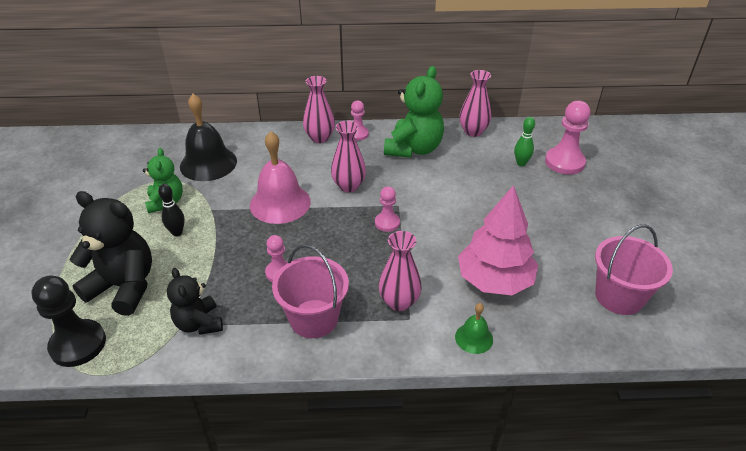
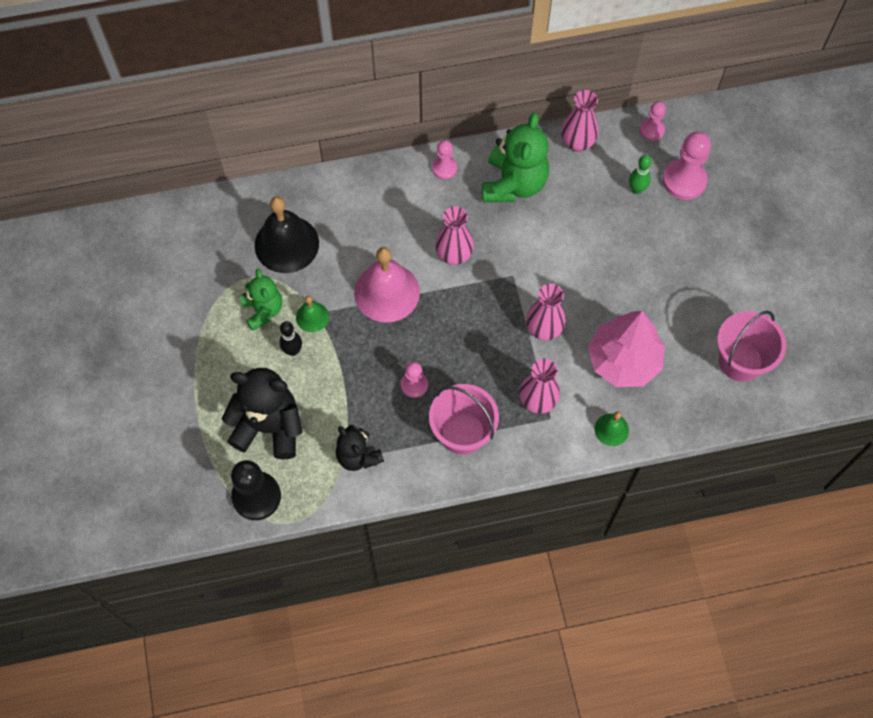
camera: 10 degrees left, 25 degrees up
pink vase [303,76,335,143] -> pink vase moved to [526,284,566,340]
pink pawn [375,186,400,232] -> pink pawn moved to [640,101,666,141]
none -> green bell [296,296,329,332]

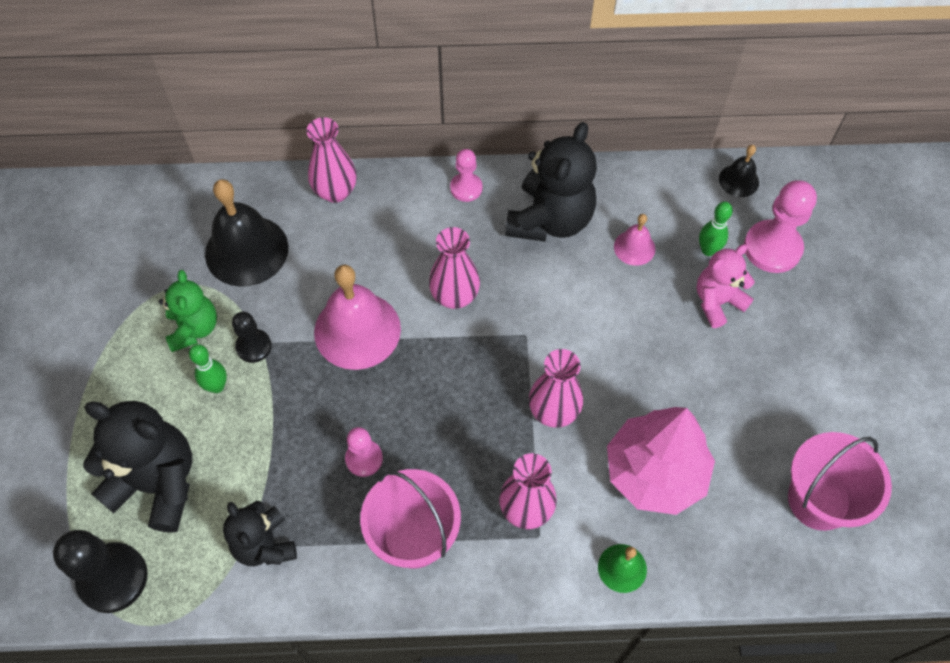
camera: 10 degrees right, 5 degrees down
black bowling pin [279,321,302,356] -> green bowling pin [189,344,227,393]
green bell [296,296,329,332] -> black pawn [232,311,272,363]
green teddy bear [482,113,549,202] -> black teddy bear [505,122,597,242]
pink vase [561,90,599,152] -> pink vase moved to [306,117,356,203]
pink pawn [640,101,666,141] -> black bell [719,145,759,197]
none -> pink bell [614,214,655,266]
none -> pink teddy bear [697,244,755,328]

